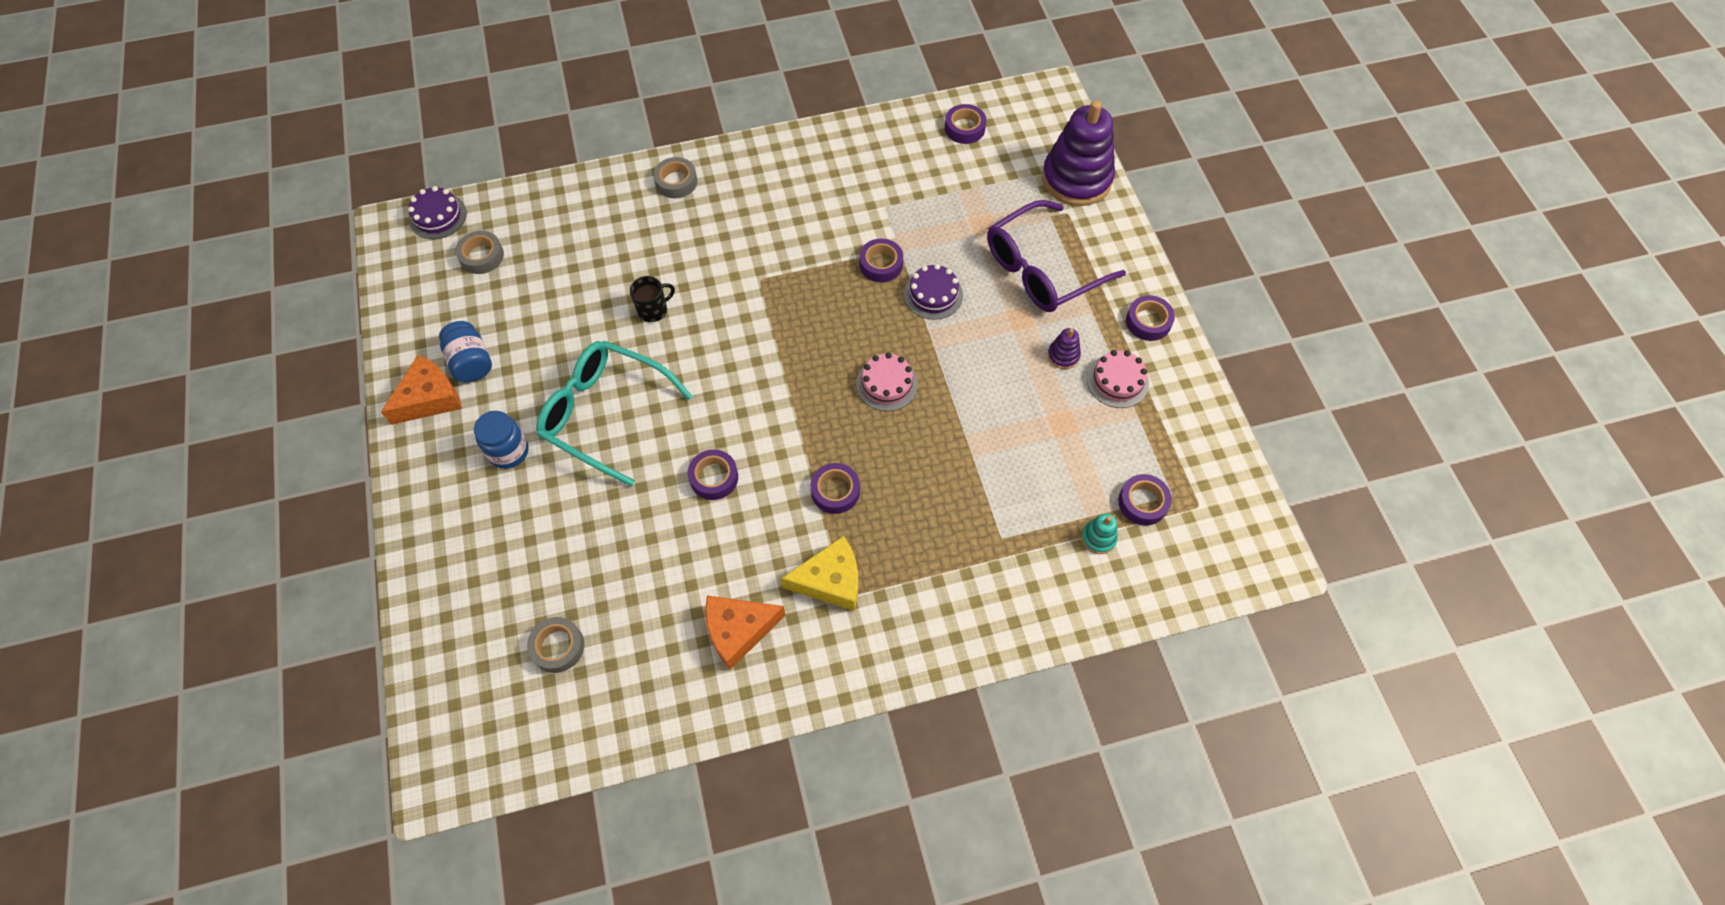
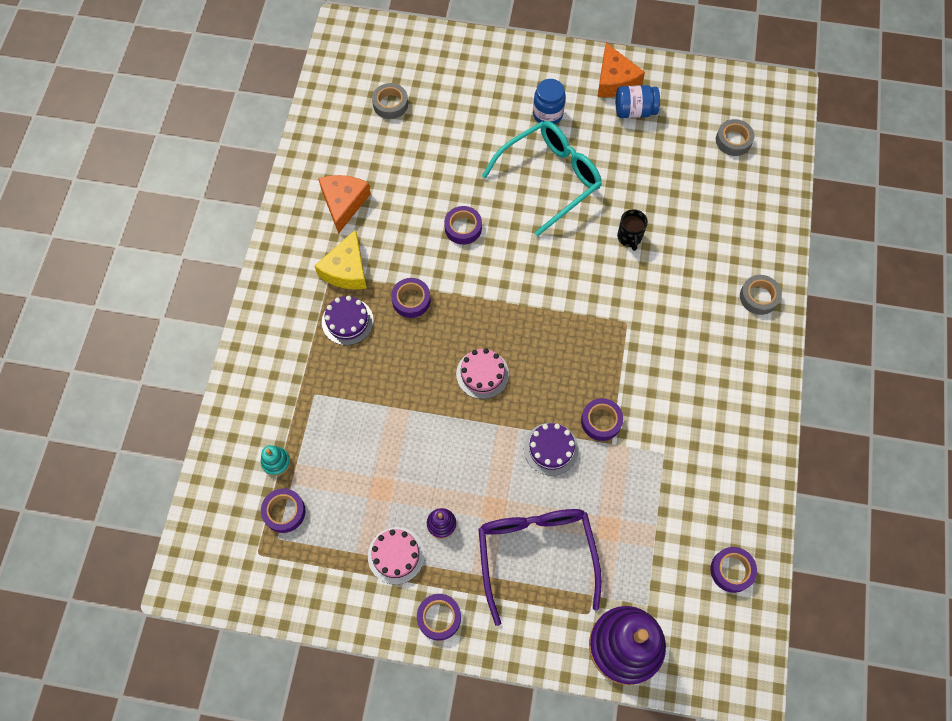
camera: 115 degrees right, 5 degrees up
purple cake [408,186,467,239] -> purple cake moved to [322,296,374,345]

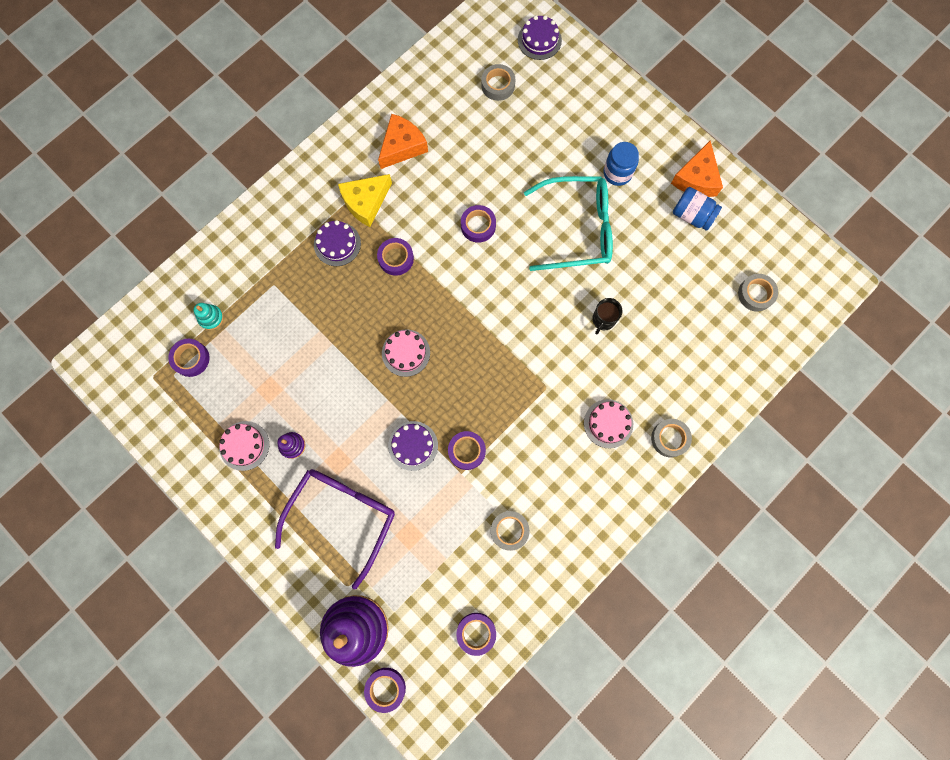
camera: 35 degrees right, 10 degrees up
purple tape [417,594,461,641] -> purple tape moved to [364,668,406,713]
none -> grey tape [491,511,530,551]
none -> purple cake [518,15,562,60]
none -> pink cake [584,399,633,448]

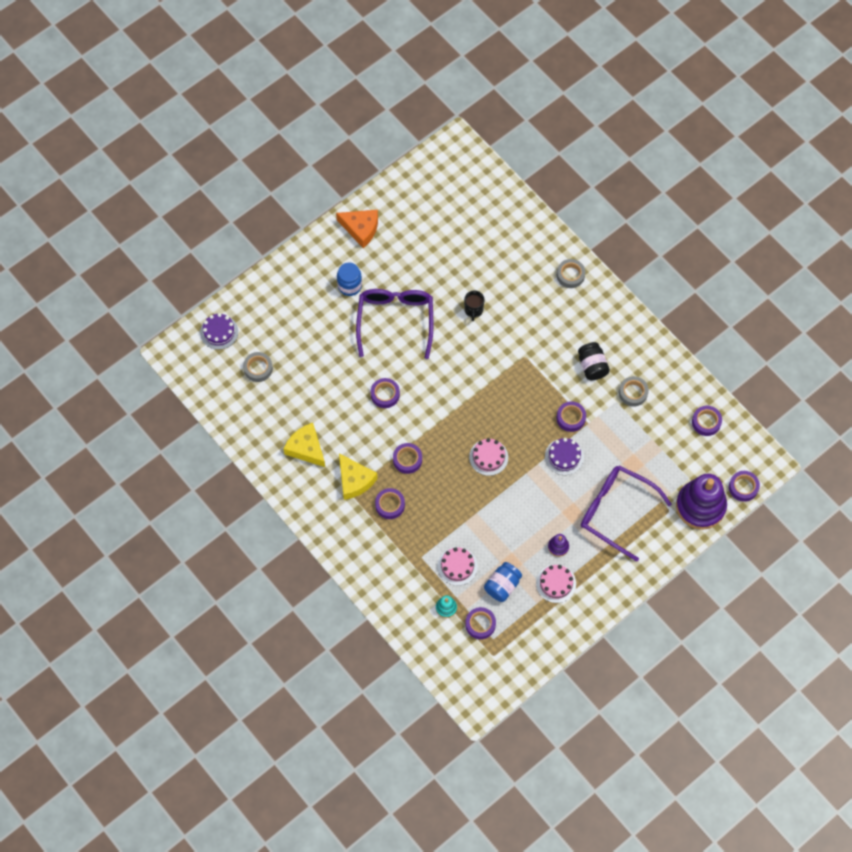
camera: 85 degrees left, 10 degrees down
purple cake [314,220,361,266] -> purple tape [375,488,405,519]
orange cheese [378,114,428,169] -> yellow cheese [283,423,325,467]
turquoise glasses [524,176,613,271] -> purple glasses [356,289,433,359]
pink cake [584,399,633,448] -> pink cake moved to [438,547,478,586]
black mug [592,298,623,335] -> black mug turned 60 degrees clockwise [464,290,484,321]
blue jar [673,187,722,231] -> blue jar moved to [484,562,522,602]
grey tape [738,274,778,312] -> none
none -> black jar [578,342,610,380]

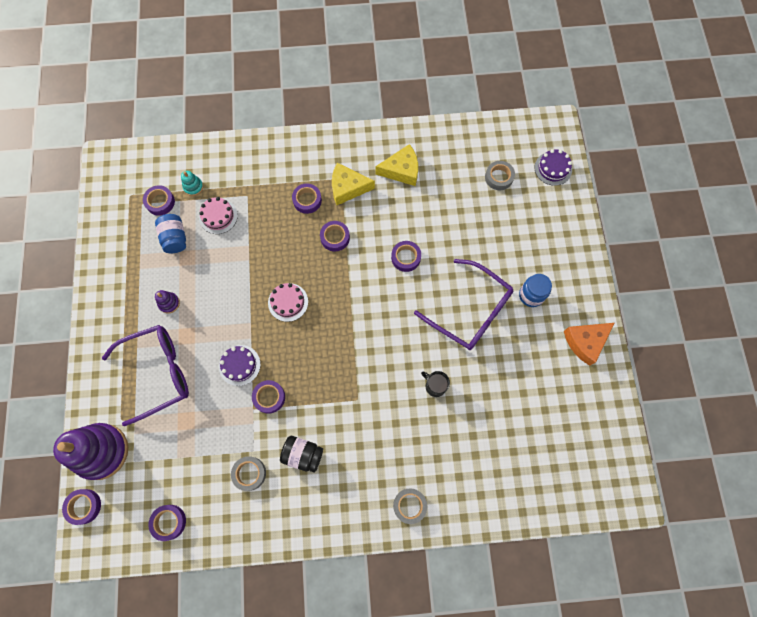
camera: 125 degrees right, 5 degrees up
pink cake [536,564,576,603] -> none

